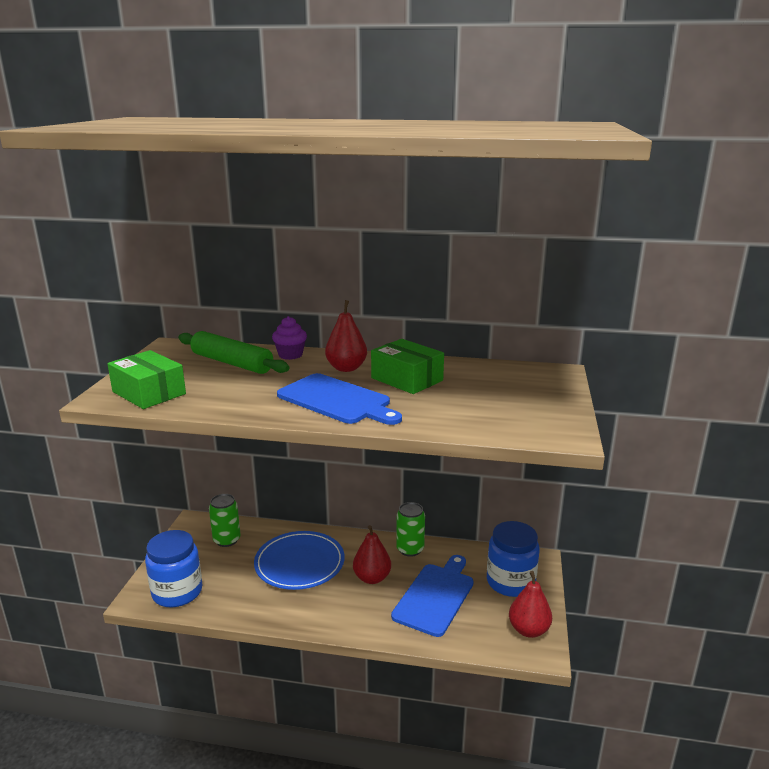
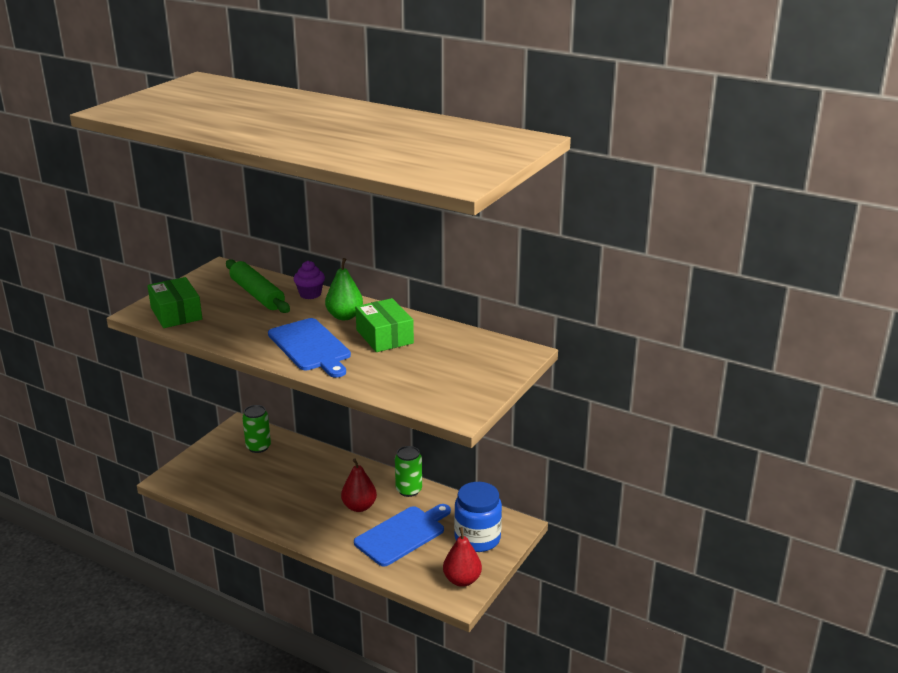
camera: 20 degrees right, 5 degrees up
blue jar [145,530,203,608] -> none
blue plate [254,531,344,590] -> none
red pear [325,300,367,372] -> green pear [325,258,363,320]

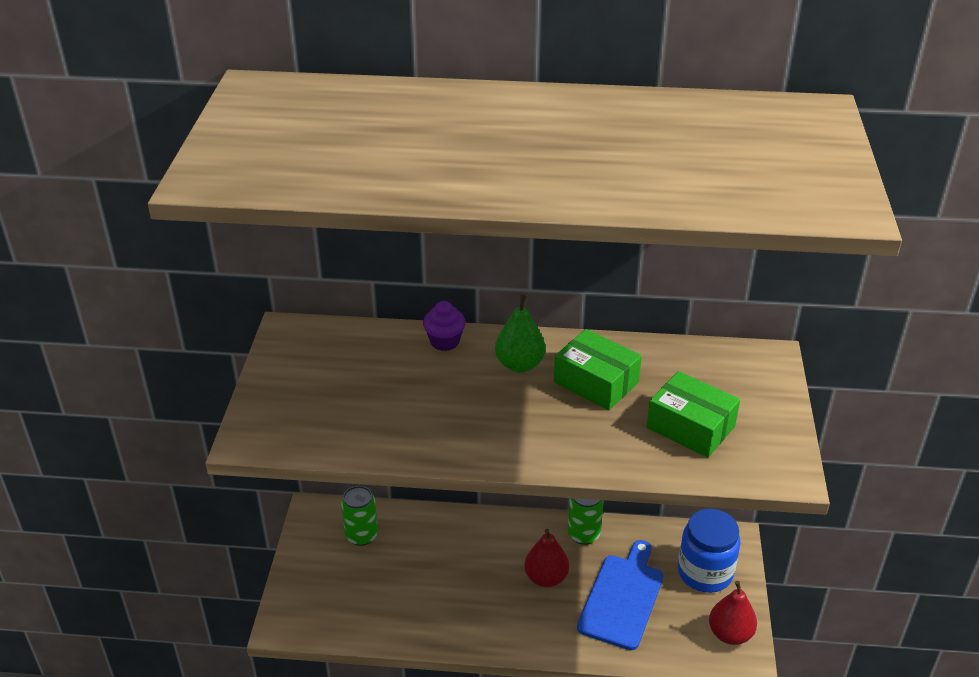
camera: 25 degrees left, 10 degrees up
green box [147,277,202,328] -> green box moved to [646,371,740,458]
green rolling pin [226,259,290,313] -> none
blue cutting board [268,318,351,378] -> none

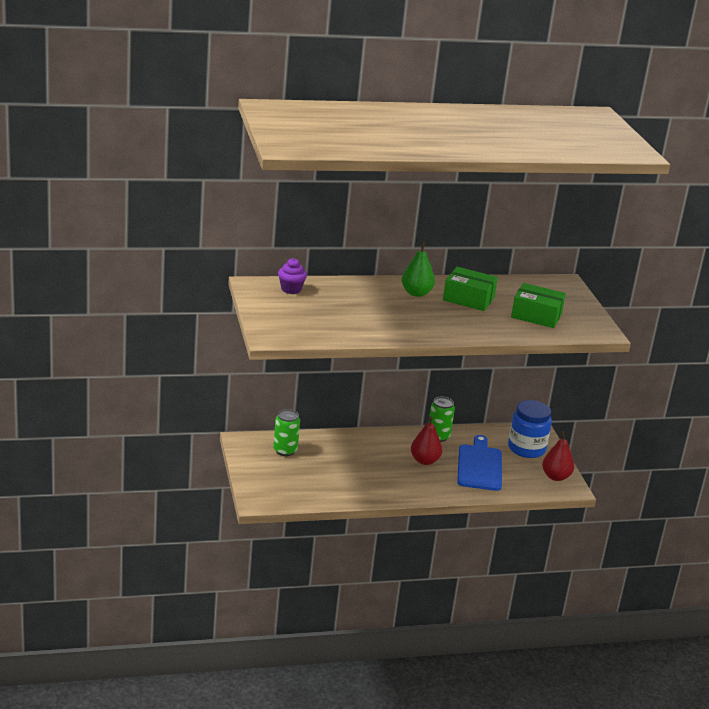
camera: 20 degrees left, 10 degrees down
purple cupcake [423,301,466,351] -> purple cupcake moved to [278,258,307,294]

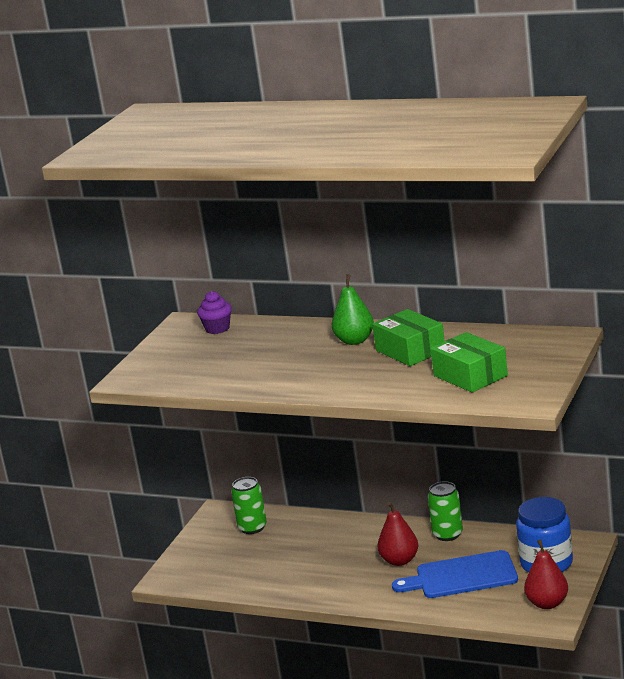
camera: 40 degrees right, 5 degrees down
blue cutting board [457,435,502,491] -> blue cutting board turned 135 degrees counterclockwise [392,550,518,598]

